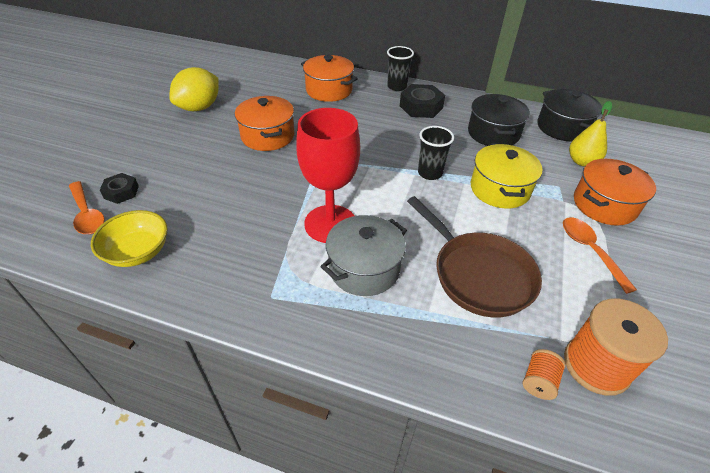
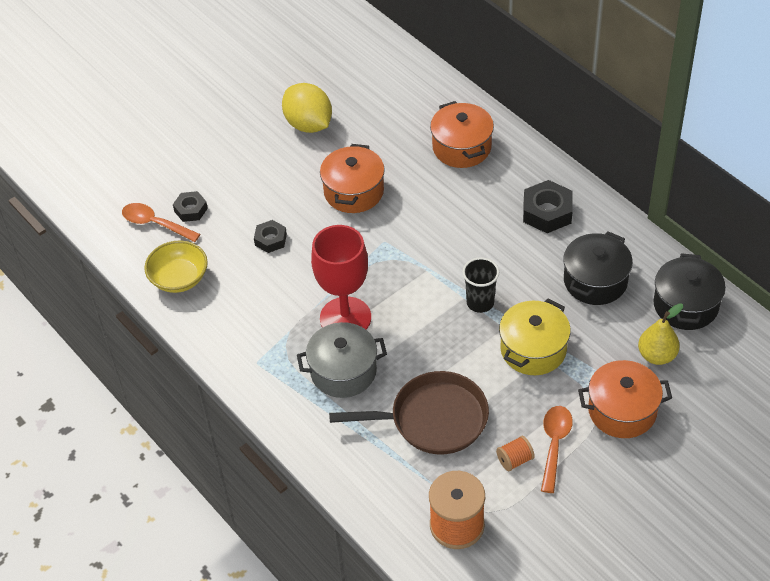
camera: 35 degrees right, 5 degrees up
orange spoon [69,181,105,234] -> orange spoon turned 120 degrees clockwise [122,203,200,242]
yellow lemon [169,67,219,111] -> yellow lemon turned 75 degrees clockwise [282,83,332,133]
black cup [387,46,414,91] -> none
brown pan [407,196,542,317] -> brown pan turned 90 degrees counterclockwise [329,371,489,454]
orange spool [523,349,566,400] -> orange spool moved to [496,436,535,471]
none -> black nut [254,220,287,253]

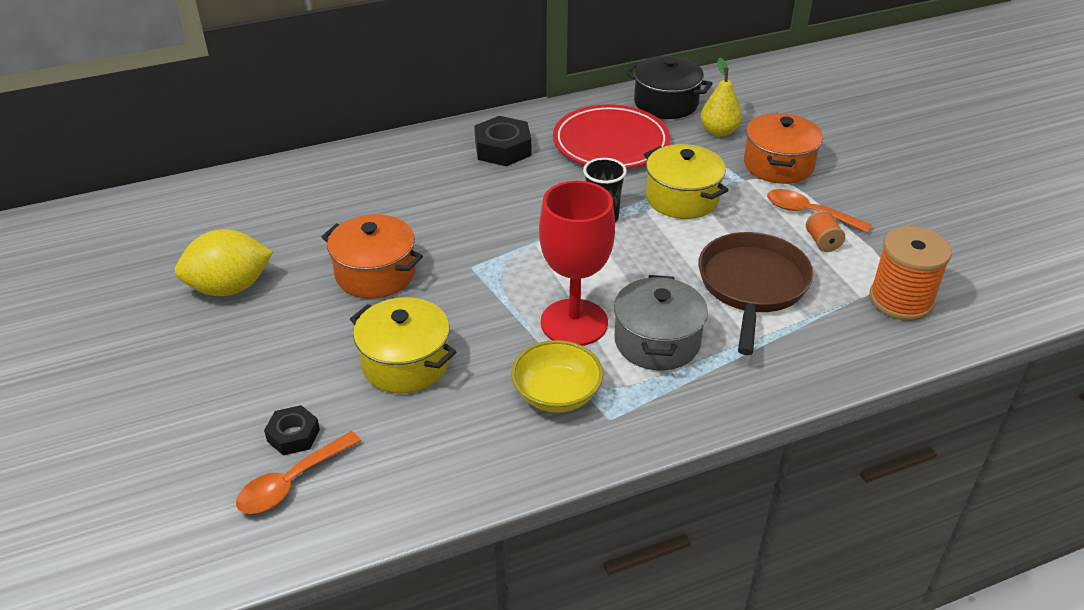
camera: 75 degrees left, 10 degrees down
yellow bowl [144,241,208,293] -> yellow bowl moved to [511,340,603,413]
black nut [254,220,287,253] -> yellow pot [350,297,456,393]
orange pot [430,101,494,168] -> none
black pot [563,231,633,305] -> red plate [553,104,670,169]

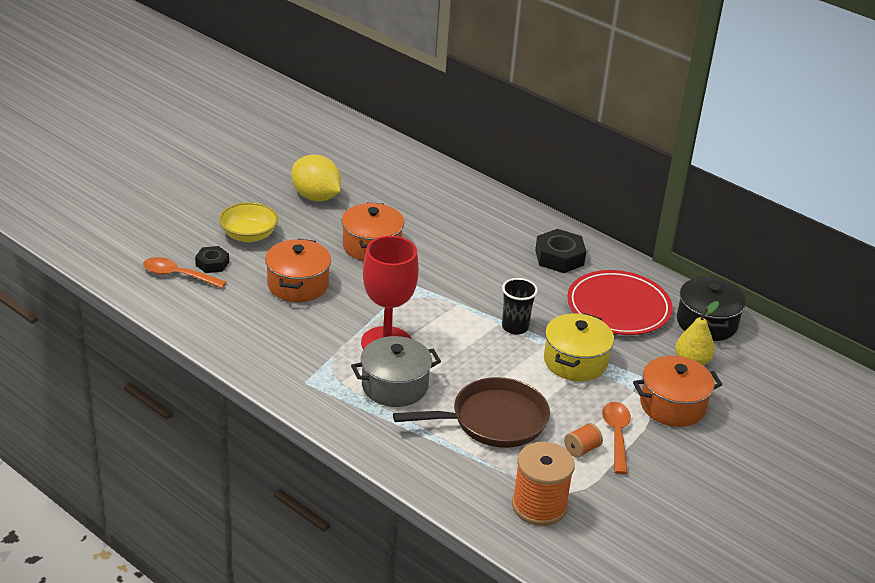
camera: 60 degrees right, 5 degrees down
yellow pot [350,297,456,393] -> orange pot [265,239,331,302]
yellow bowl [511,340,603,413] -> yellow bowl moved to [219,202,278,242]

